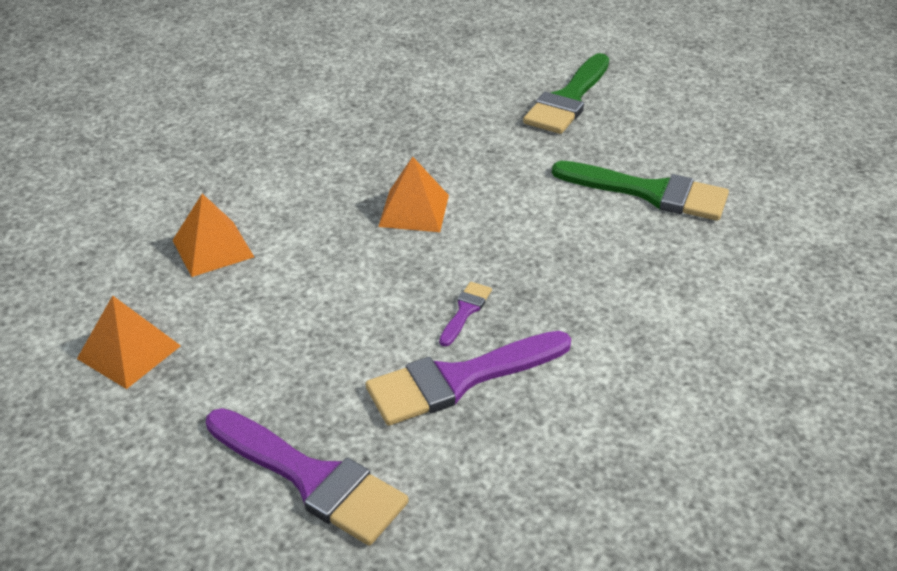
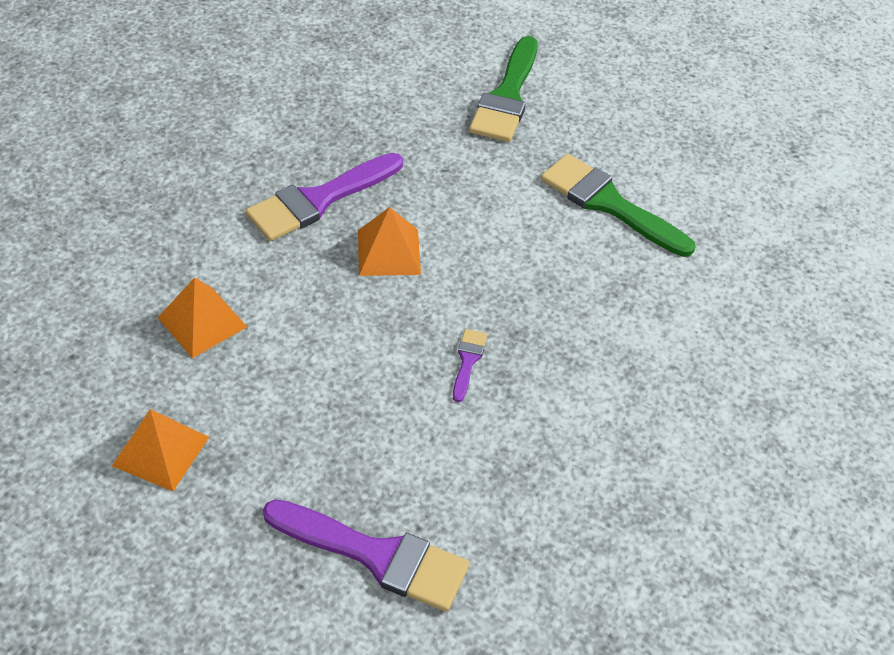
camera: 15 degrees left, 10 degrees up
purple brush [365,331,571,426] -> purple brush moved to [246,153,403,241]
green brush [552,161,729,221] -> green brush turned 150 degrees counterclockwise [541,154,695,257]

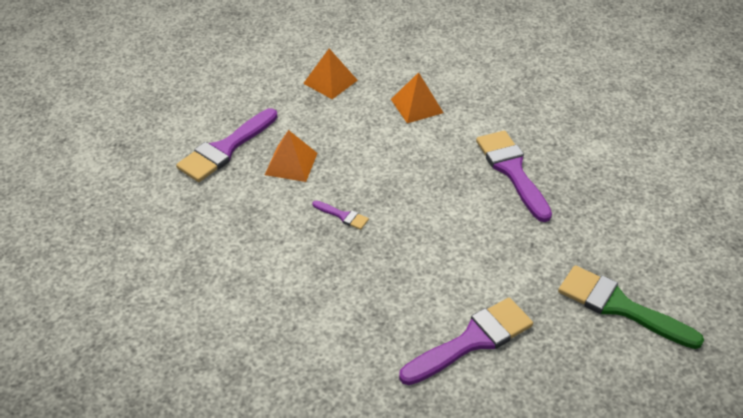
camera: 110 degrees right, 5 degrees down
orange pyramid [358,207,421,276] -> orange pyramid moved to [265,130,318,182]
green brush [541,154,695,257] -> purple brush [399,298,533,385]

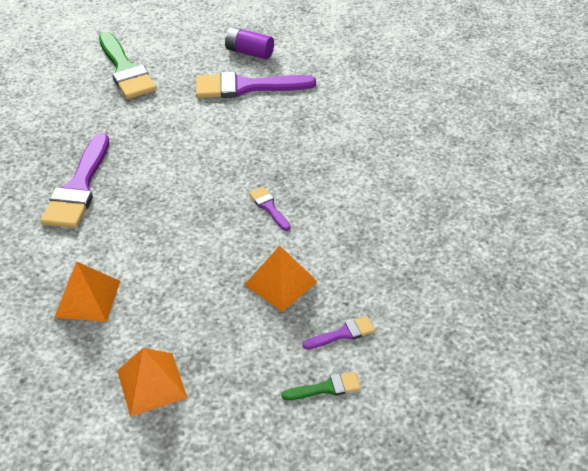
camera: 150 degrees left, 0 degrees up
purple brush [176,108,278,182] -> purple brush [302,316,375,350], size x0.46
none -> purple battery [225,27,274,59]
none -> green brush [282,372,361,400]

